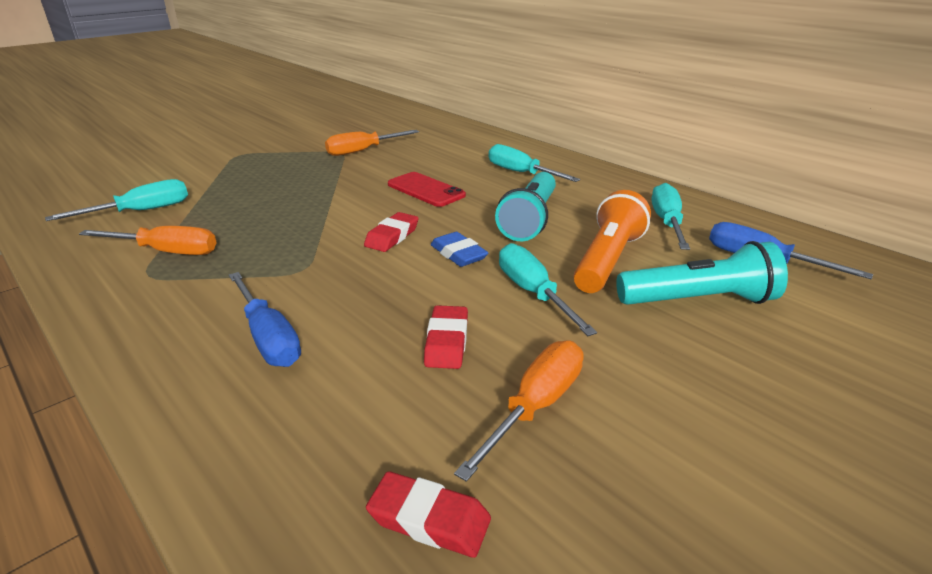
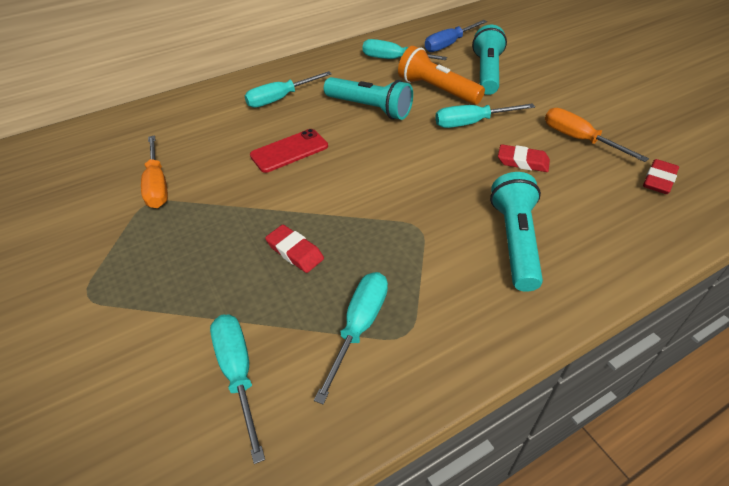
camera: 75 degrees left, 15 degrees up
orange screwdriver [79,226,217,255] -> turquoise screwdriver [314,272,388,404]
blue screwdriver [229,272,301,367] -> turquoise flashlight [490,172,543,292]
red eraser [364,212,419,252] -> red eraser moved to [265,225,324,273]
blue eraser [431,232,488,267] -> none

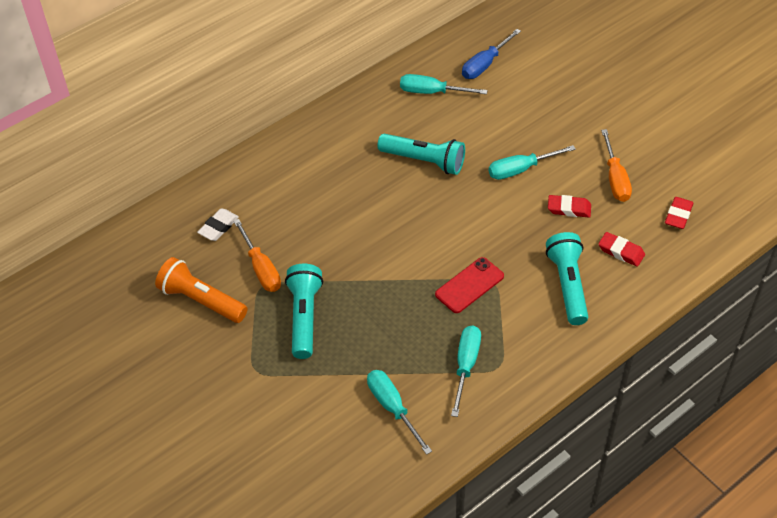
camera: 10 degrees left, 5 degrees up
turquoise screwdriver [245,71,332,108] -> none
red phone [250,129,328,173] -> red phone moved to [435,257,504,313]
red eraser [265,225,324,273] -> red eraser moved to [598,232,645,267]
orange flashlight [398,46,485,105] -> orange flashlight moved to [155,257,248,323]
turquoise flashlight [472,25,507,95] -> turquoise flashlight moved to [285,264,323,359]
orange screwdriver [545,108,649,162] -> orange screwdriver turned 135 degrees counterclockwise [601,129,632,202]
none -> white eraser [197,208,239,241]

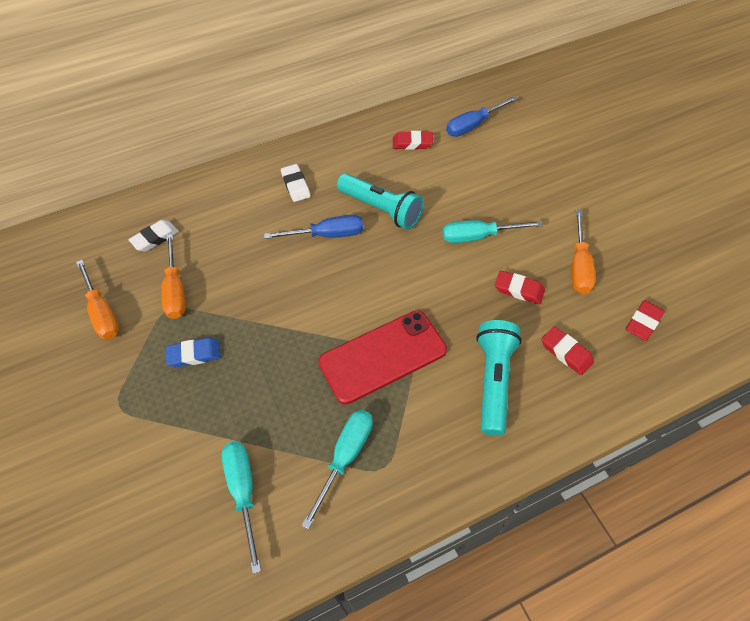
camera: 15 degrees right, 5 degrees up
orange flashlight [155,257,248,323] -> orange screwdriver [76,260,119,340]
turquoise flashlight [285,264,323,359] -> blue eraser [166,338,221,367]
turquoise screwdriver [400,74,488,94] -> red eraser [393,131,433,150]
red phone [435,257,504,313] -> red phone [318,310,447,404], size x1.54
none -> blue screwdriver [264,215,363,239]
none -> white eraser [281,164,310,202]

